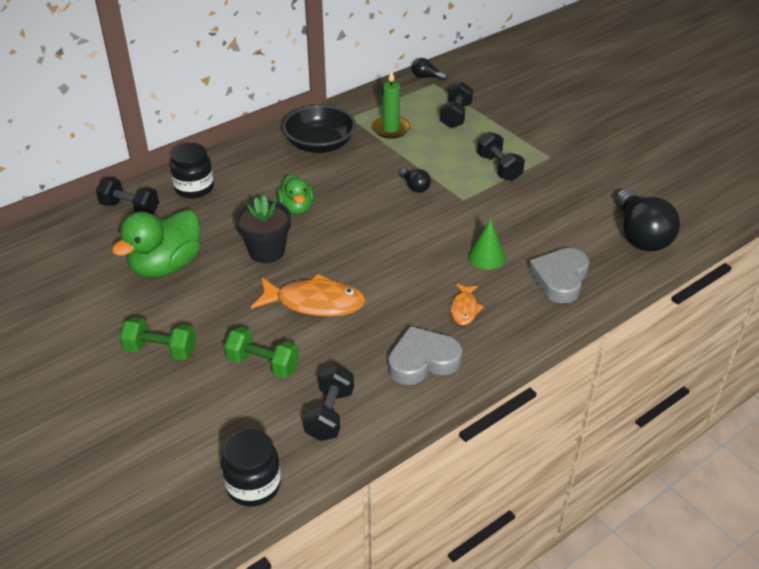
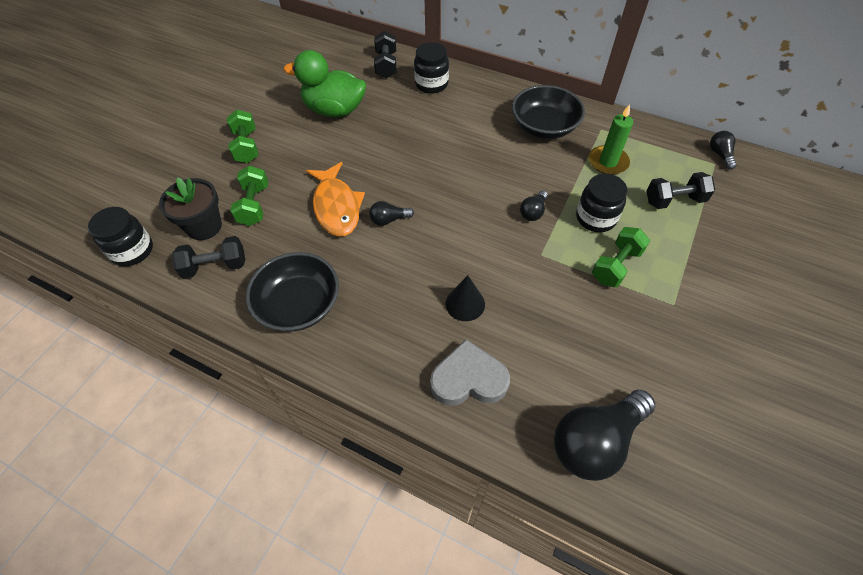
camera: 65 degrees right, 15 degrees up
black flower pot [235,196,291,263] -> black flower pot moved to [159,177,222,240]
green duck [277,174,314,215] -> none
grey heart [388,326,462,385] -> black bowl [246,252,339,332]
orange fish [450,283,484,325] -> none
green cone [468,219,505,270] -> black cone [446,275,485,321]
black dumbbell [477,132,525,181] -> green dumbbell [592,227,650,287]
none -> black light bulb [369,201,414,226]
none -> black jar [576,174,628,232]

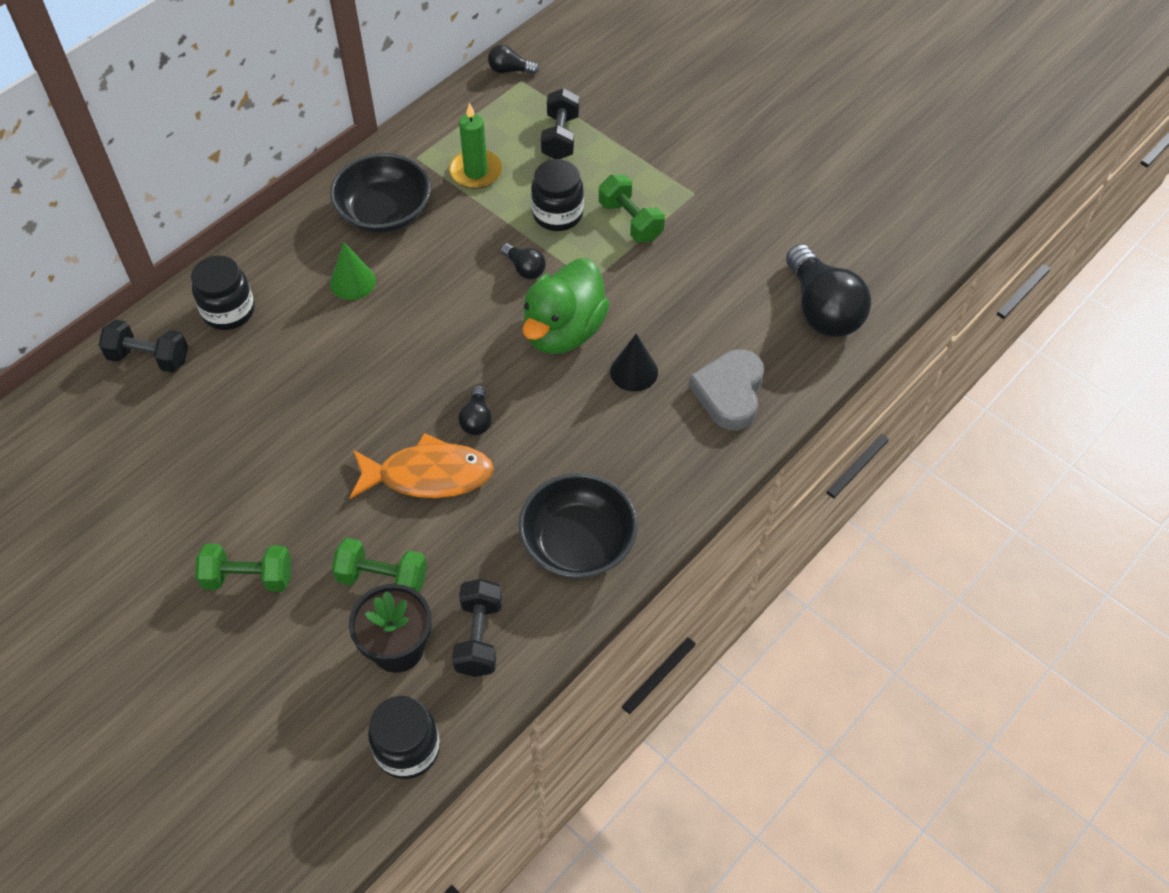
camera: 75 degrees left, 0 degrees up
green duck [284,50,366,117] -> green duck moved to [522,259,610,354]
none -> green cone [330,242,376,300]

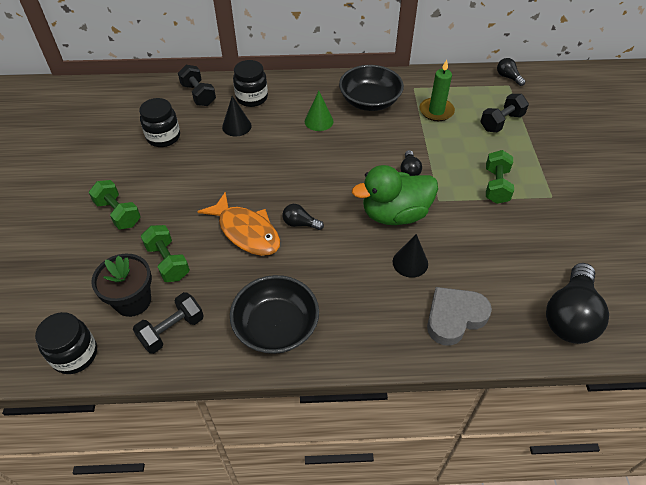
camera: 45 degrees right, 5 degrees down
black light bulb [458,385,492,435] -> black light bulb turned 60 degrees clockwise [283,204,324,230]
black jar [531,159,584,231] -> black jar moved to [139,98,180,147]
none -> black cone [222,96,252,136]

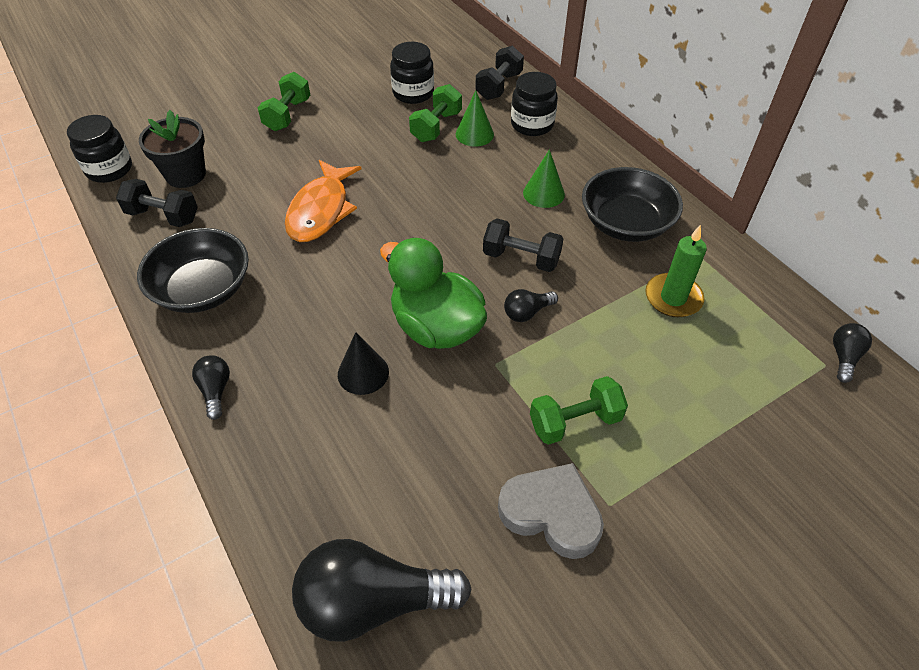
camera: 60 degrees right, 0 degrees up
green dumbbell [141,225,190,282] -> green dumbbell moved to [409,84,462,142]
black cone [222,96,252,136] -> green cone [456,90,494,147]
black light bulb [283,204,324,230] -> black light bulb moved to [192,355,230,420]
grey heart [427,287,492,346] -> grey heart moved to [498,463,604,559]
black dumbbell [480,94,529,132] -> black dumbbell moved to [483,219,563,272]

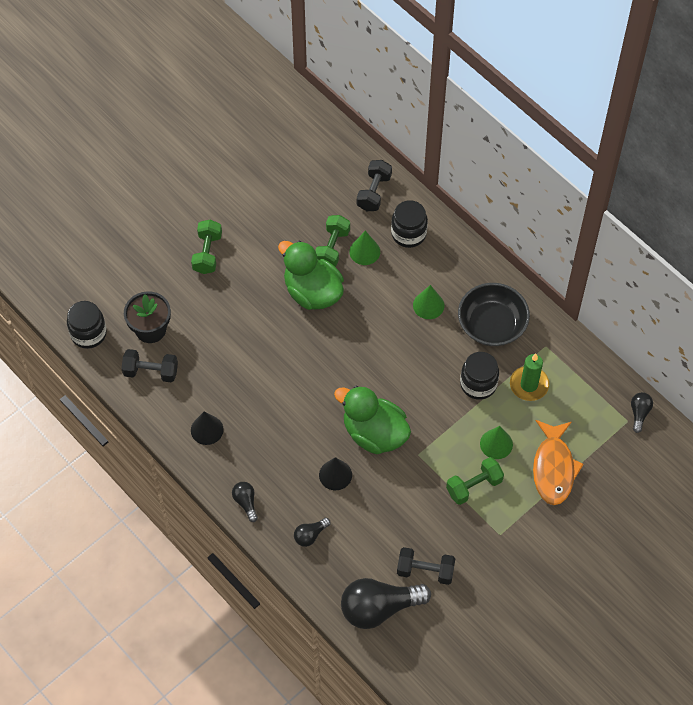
camera: 10 degrees left, 10 degrees up
black bowl [137,228,249,313] -> black cone [191,412,224,445]
orange fish [285,160,362,242] -> orange fish moved to [533,420,584,505]
black jar [390,42,434,104] -> black jar moved to [460,352,499,400]
black dumbbell [483,219,563,272] -> black dumbbell moved to [397,547,455,585]
grey heart [498,463,604,559] -> none
black light bulb [504,289,558,322] -> black light bulb moved to [294,518,331,547]
none -> green duck [278,241,344,310]
none -> green cone [480,426,513,459]

